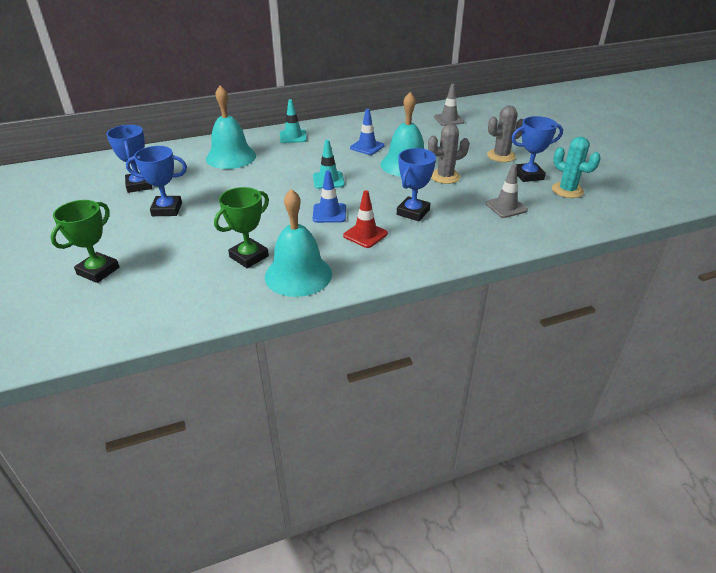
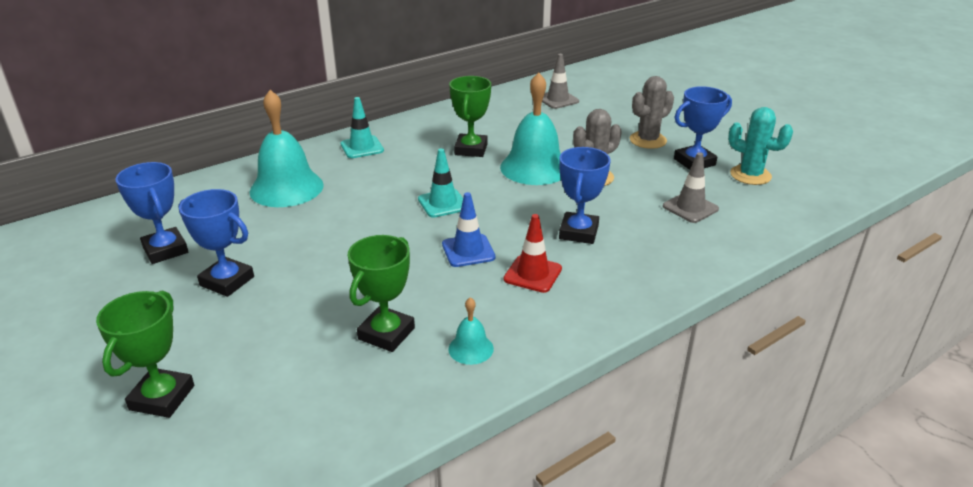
camera: 15 degrees left, 5 degrees down
blue trophy [126,146,187,216] -> blue trophy turned 45 degrees clockwise [178,189,254,297]
turquoise bell [265,189,332,297] -> turquoise bell [448,297,494,365], size x0.46
blue traffic cone [350,109,384,155] -> green trophy [449,76,491,157]

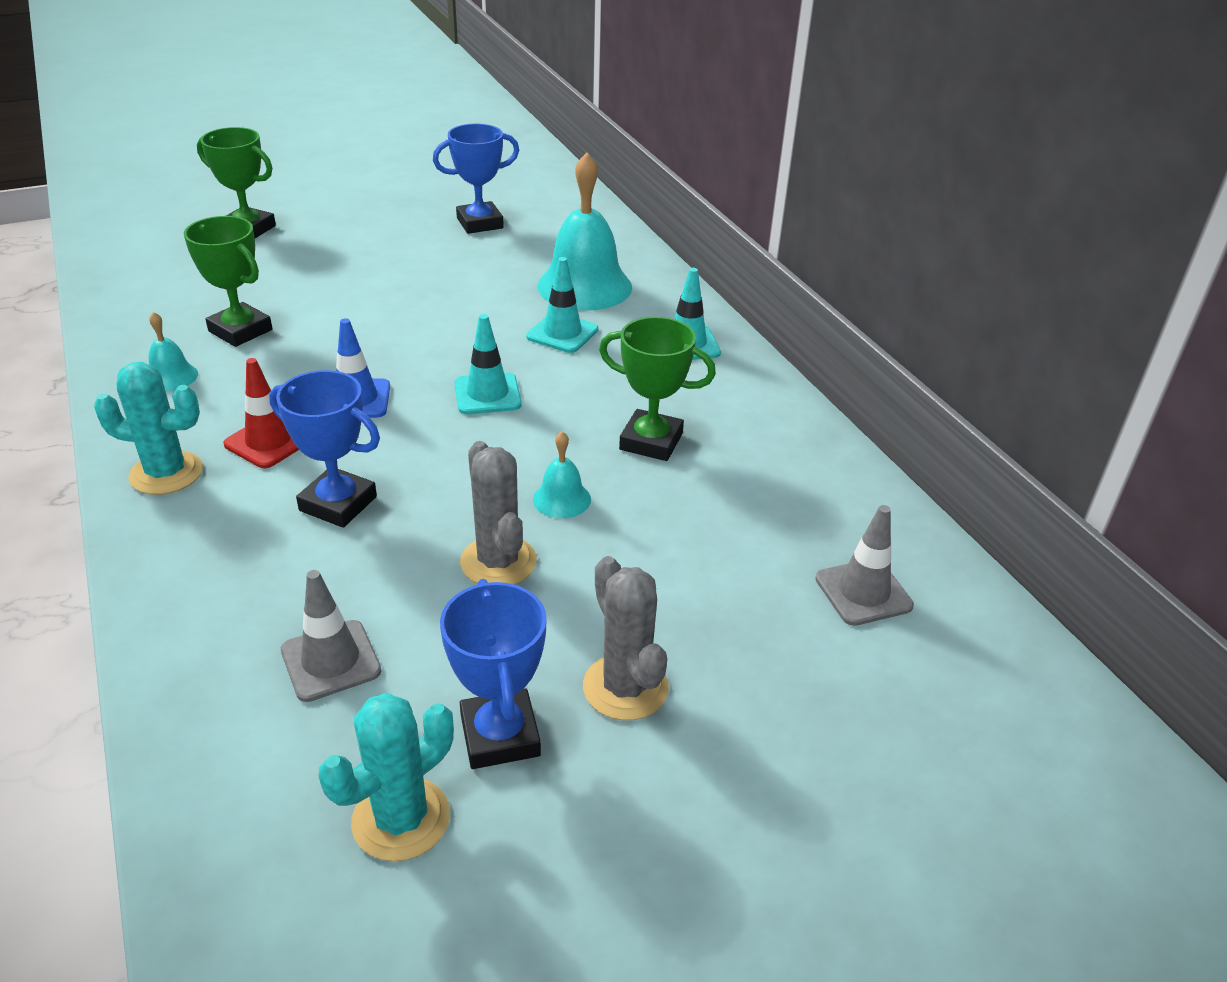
camera: 100 degrees right, 5 degrees up
blue trophy [178,189,254,297] -> none
turquoise bell [500,72,561,185] -> turquoise bell [533,431,591,518], size x0.46
none -> turquoise cactus [94,362,203,495]
none -> turquoise traffic cone [526,257,598,353]

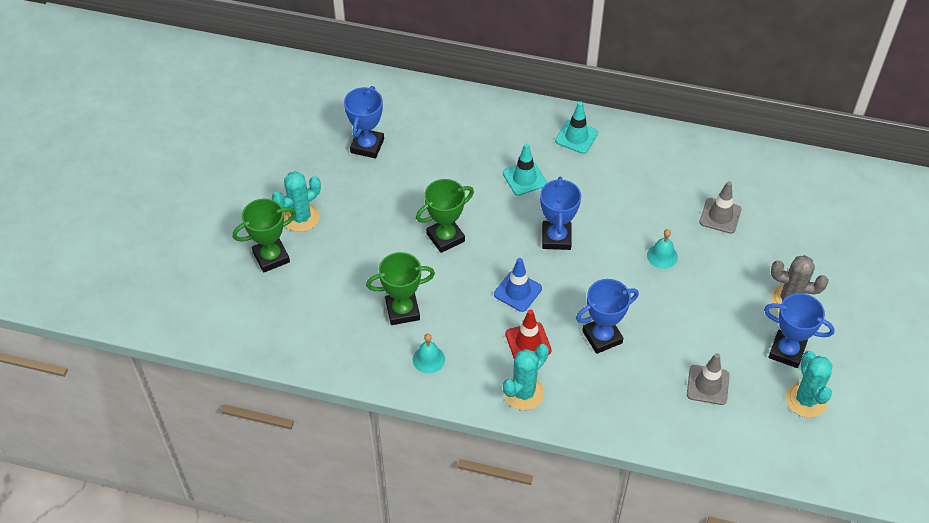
camera: 50 degrees left, 15 degrees up
turquoise traffic cone [455,314,522,414] -> blue trophy [540,177,581,250]
grey cactus [460,441,537,584] -> none
turquoise bell [537,153,632,310] -> none
green trophy [599,317,716,461] -> green trophy moved to [416,179,474,253]
grey traffic cone [815,505,914,626] -> grey traffic cone moved to [699,181,742,234]
none -> turquoise cactus [272,171,321,232]

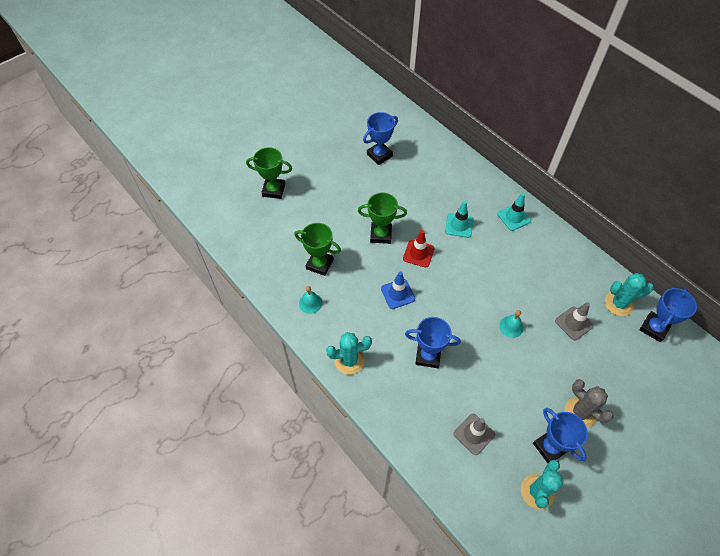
camera: 35 degrees right, 5 degrees up
turquoise cactus [272,171,321,232] -> turquoise cactus moved to [605,273,654,316]
red traffic cone [505,309,551,360] -> red traffic cone moved to [403,230,435,268]
blue trophy [540,177,581,250] -> blue trophy moved to [640,288,697,342]

